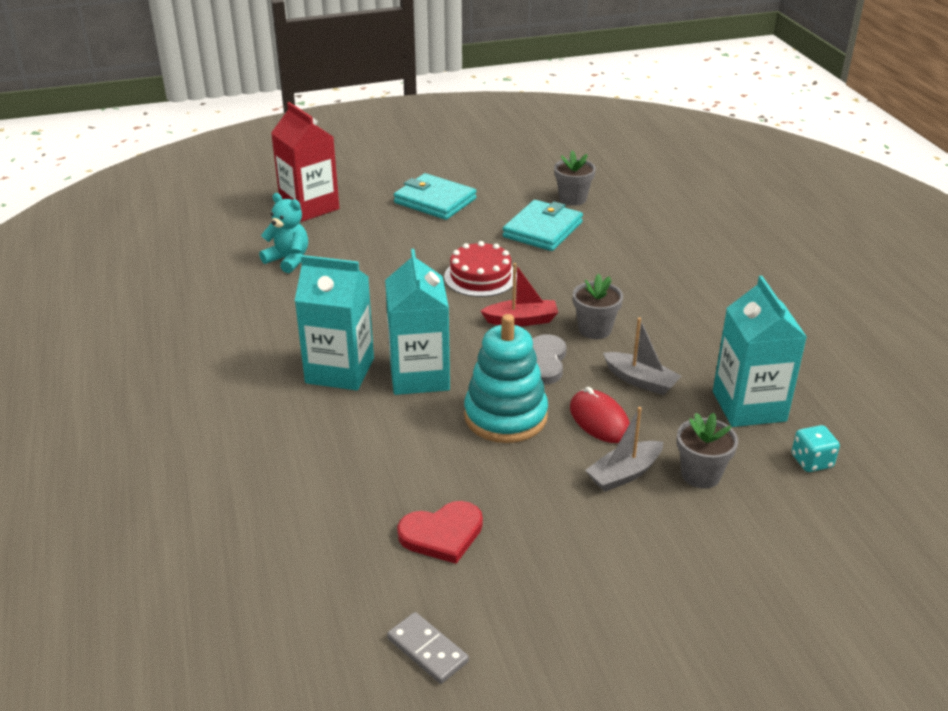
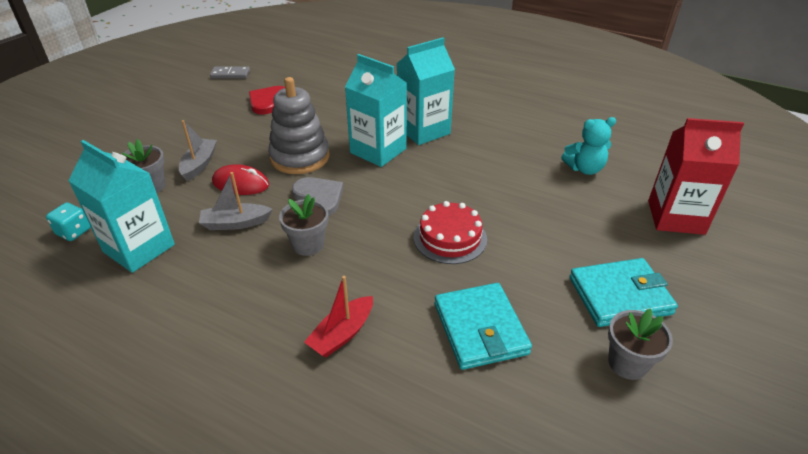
camera: 135 degrees right, 5 degrees up
turquoise stacking toy [464,314,548,443] -> grey stacking toy [268,77,330,174]
red boat [481,263,558,326] -> red boat moved to [304,276,373,357]
grey flower pot [554,150,596,206] -> grey flower pot moved to [608,308,673,380]

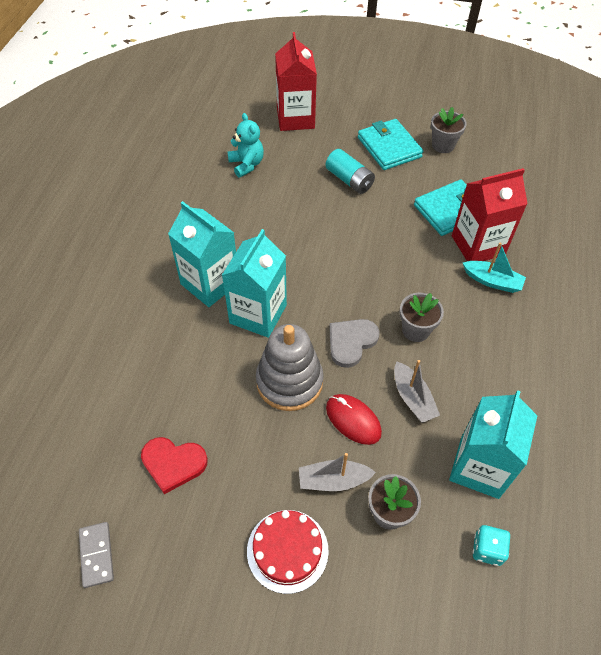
camera: 105 degrees left, 15 degrees up
red mouse [212,164,269,195] -> red mouse turned 45 degrees counterclockwise [326,394,382,445]
red boat [304,276,373,357] -> turquoise boat [463,242,526,293]
red cake [414,201,487,264] -> red cake moved to [247,510,329,594]
none -> turquoise battery [326,149,375,194]
none -> red carton [452,168,528,261]

